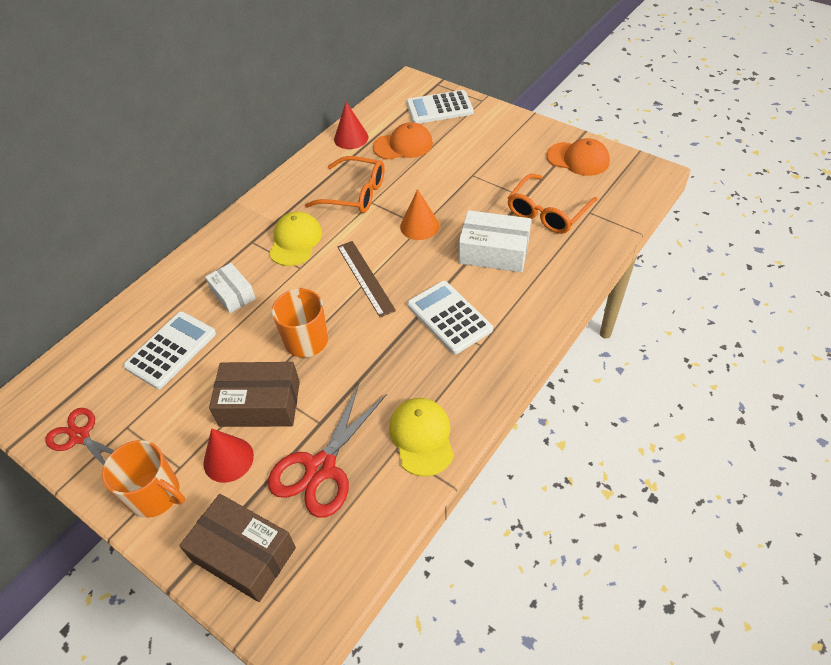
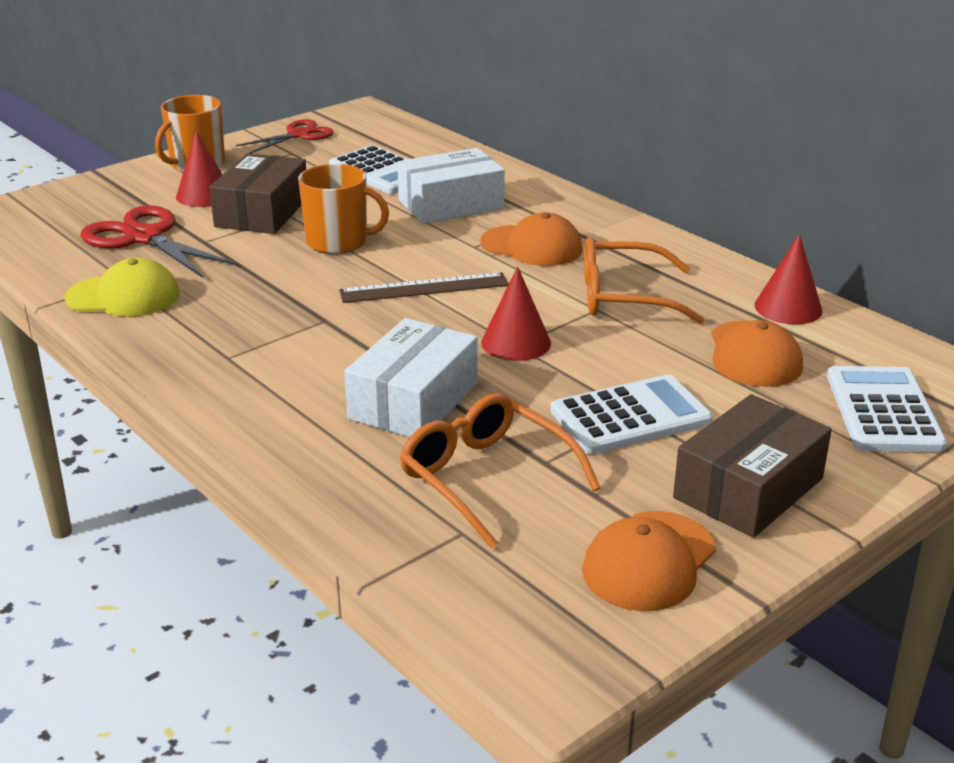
camera: 100 degrees right, 20 degrees down
brown box [179,494,296,602] -> brown box moved to [673,394,832,538]
white box [205,263,256,313] -> white box [397,148,505,224], size x1.58
yellow cap [269,211,322,266] -> orange cap [480,213,583,266]
orange glasses [305,156,385,213] -> orange glasses turned 60 degrees clockwise [584,237,705,324]
orange cone [400,189,439,240] -> red cone [481,266,551,361]
white calculator [407,281,493,354] -> white calculator moved to [551,374,713,454]

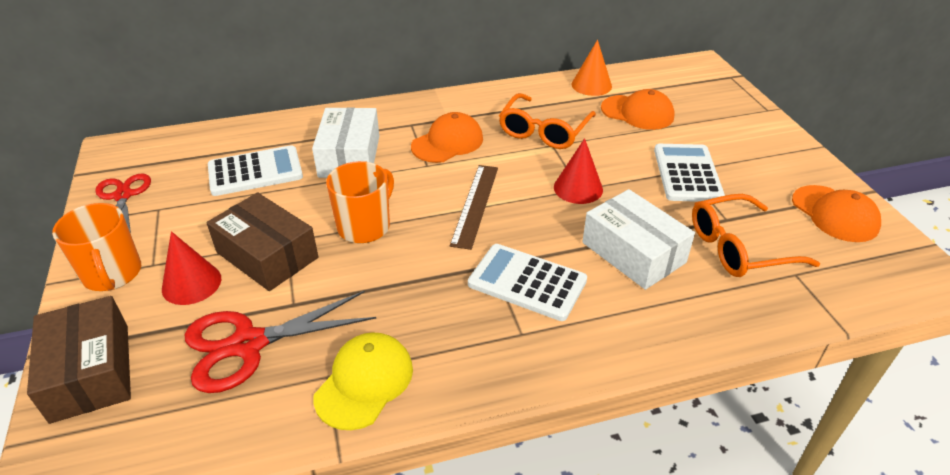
camera: 65 degrees left, 10 degrees up
brown box [673,394,832,538] -> brown box moved to [27,296,131,424]
red cone [754,234,823,324] -> orange cone [572,40,612,96]
white calculator [827,366,947,452] -> white calculator moved to [468,244,587,321]

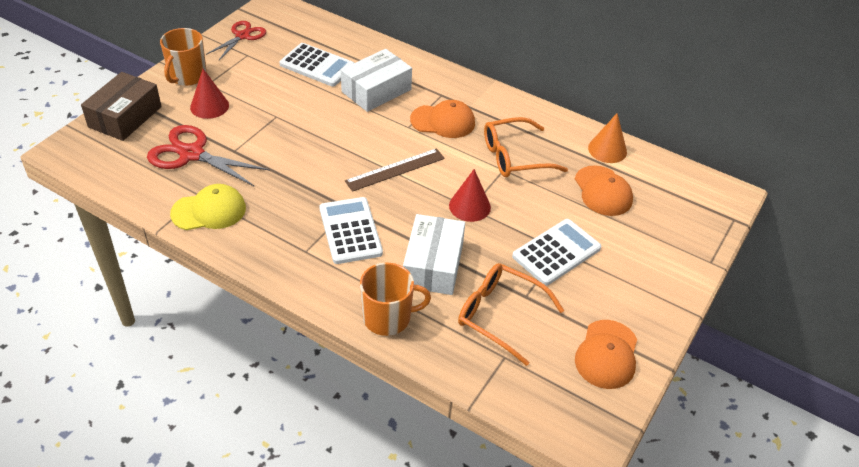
camera: 45 degrees right, 5 degrees up
brown box [206,193,318,291] -> none
orange mug [326,161,394,243] -> orange mug moved to [360,263,431,336]

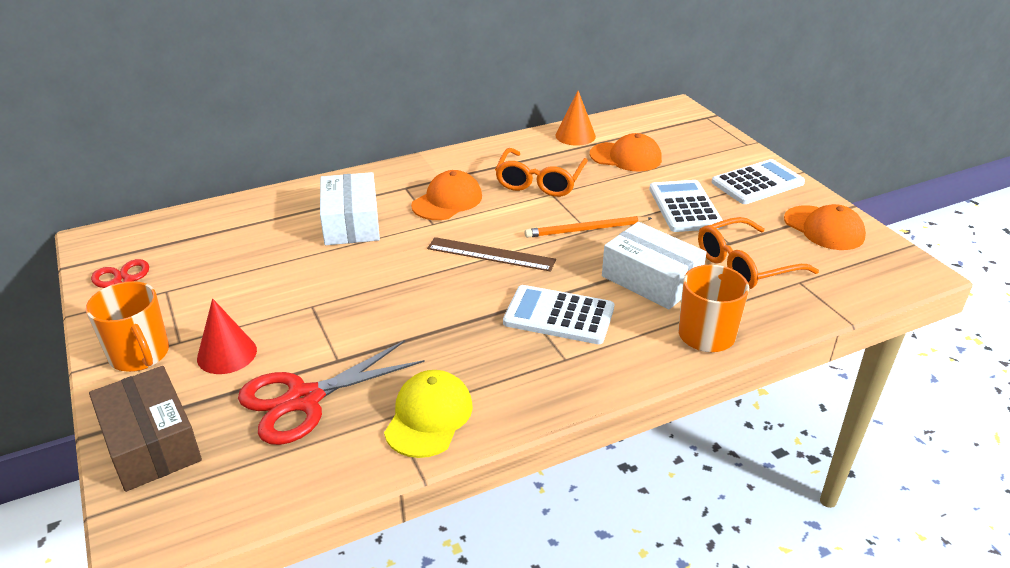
camera: 55 degrees left, 10 degrees down
white calculator [280,43,354,86] -> white calculator moved to [712,159,805,204]
brown ruler [345,148,445,192] -> brown ruler turned 75 degrees counterclockwise [427,237,556,272]
red cone [449,169,491,222] -> orange pencil [525,216,652,238]

